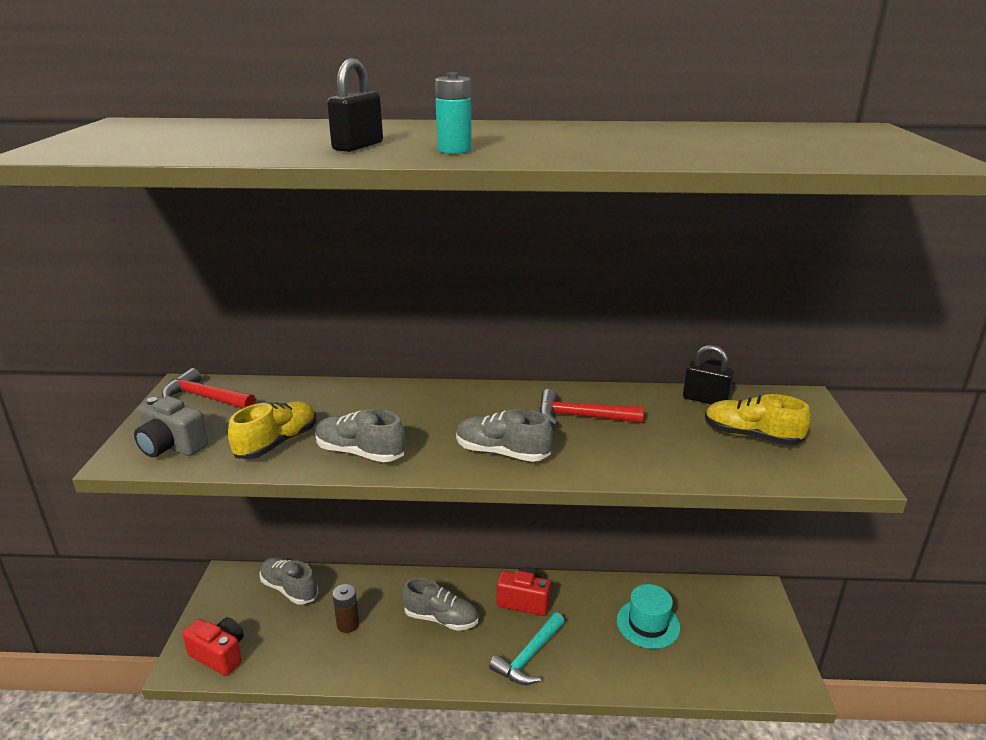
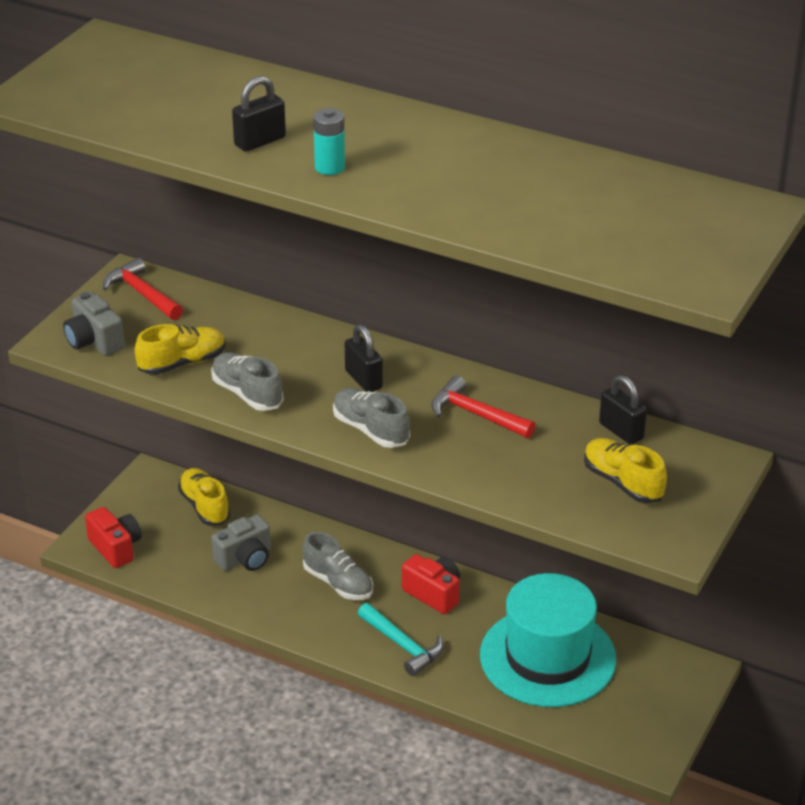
camera: 25 degrees right, 10 degrees up
grey shoe [260,557,318,605] -> yellow shoe [178,468,231,525]
brown battery [332,584,360,633] -> grey camera [211,514,271,571]
turquoise hammer [489,612,565,685] -> turquoise hammer turned 105 degrees counterclockwise [358,603,444,676]
turquoise hat [617,584,680,649] -> turquoise hat [480,573,617,707], size x1.90
none -> black padlock [345,325,383,392]

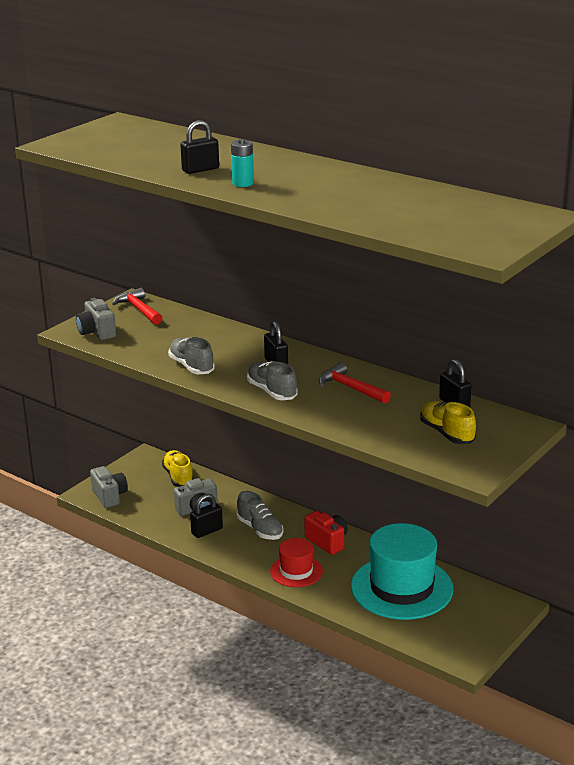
camera: 10 degrees right, 10 degrees down
red camera [85,507,142,568] -> grey camera [90,466,128,508]
yellow shoe [135,324,226,375] -> none
turquoise hammer [358,603,444,676] -> red hat [270,538,323,587]
none -> black padlock [190,494,223,538]

